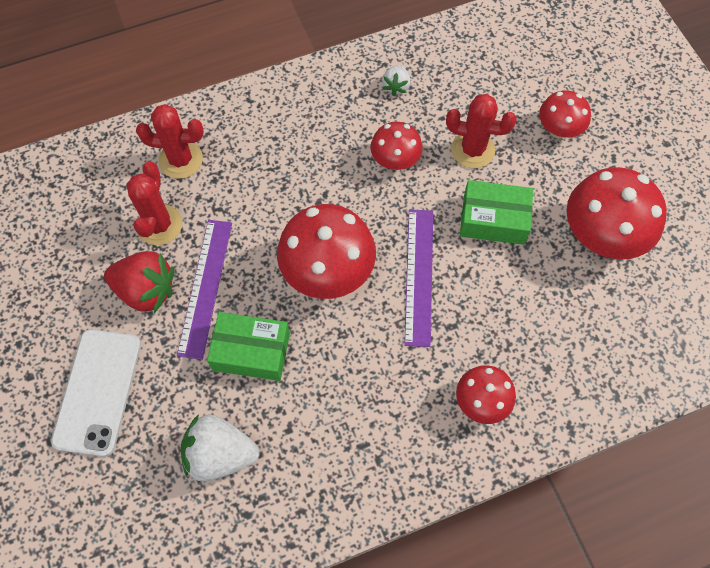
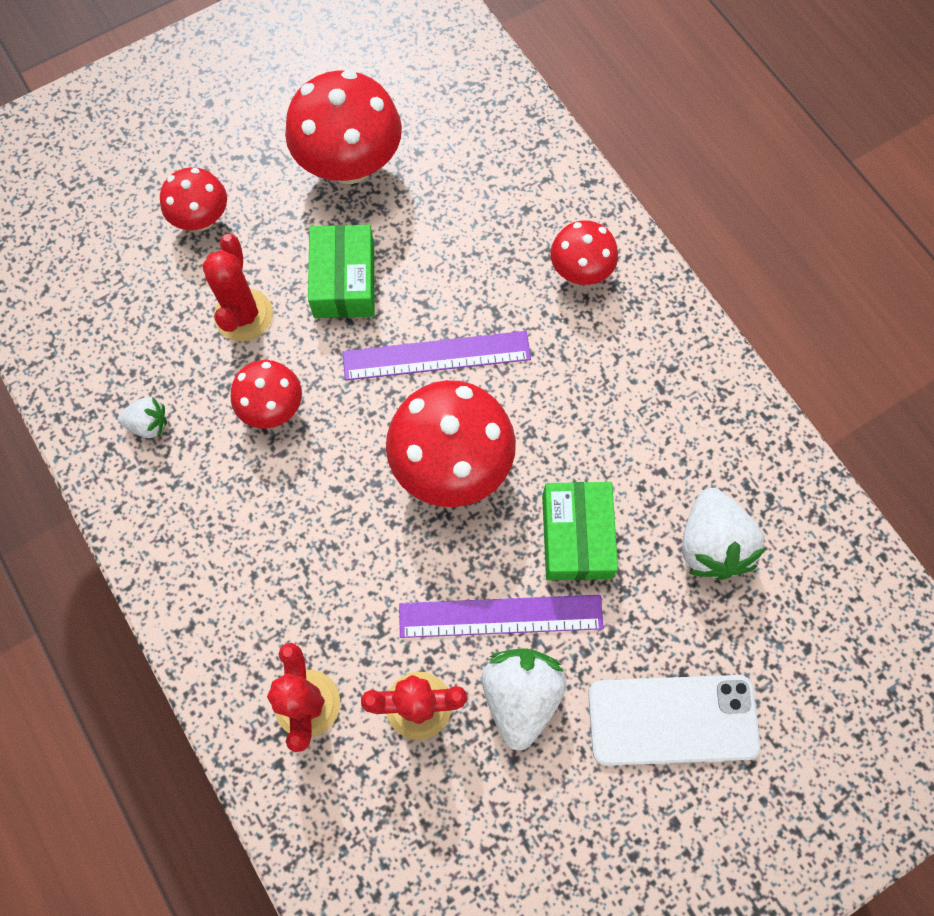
camera: 100 degrees left, 5 degrees up
red strawberry [104,251,174,313] -> white strawberry [482,648,566,750]

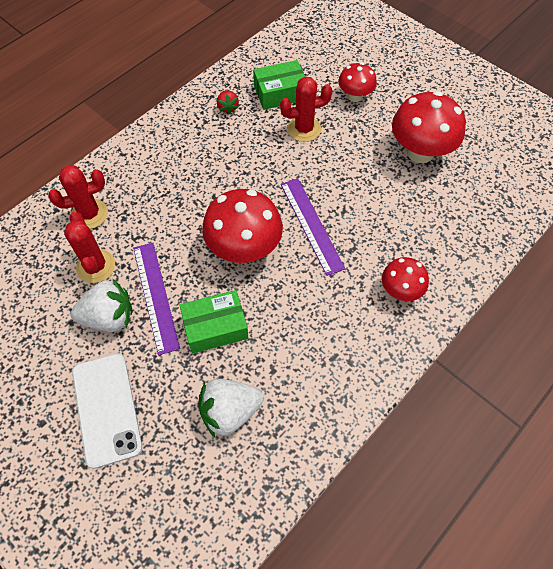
camera: 75 degrees right, 10 degrees down
white strawberry [118,397,167,438] -> red strawberry [217,90,239,114]
red mushroom [231,360,302,429] -> none
green box [308,225,374,318] -> green box moved to [253,60,305,110]

